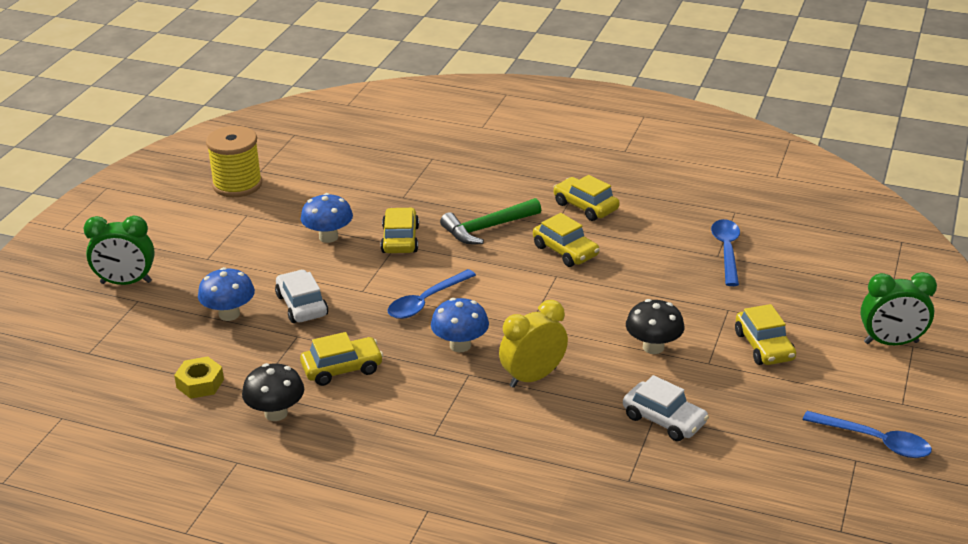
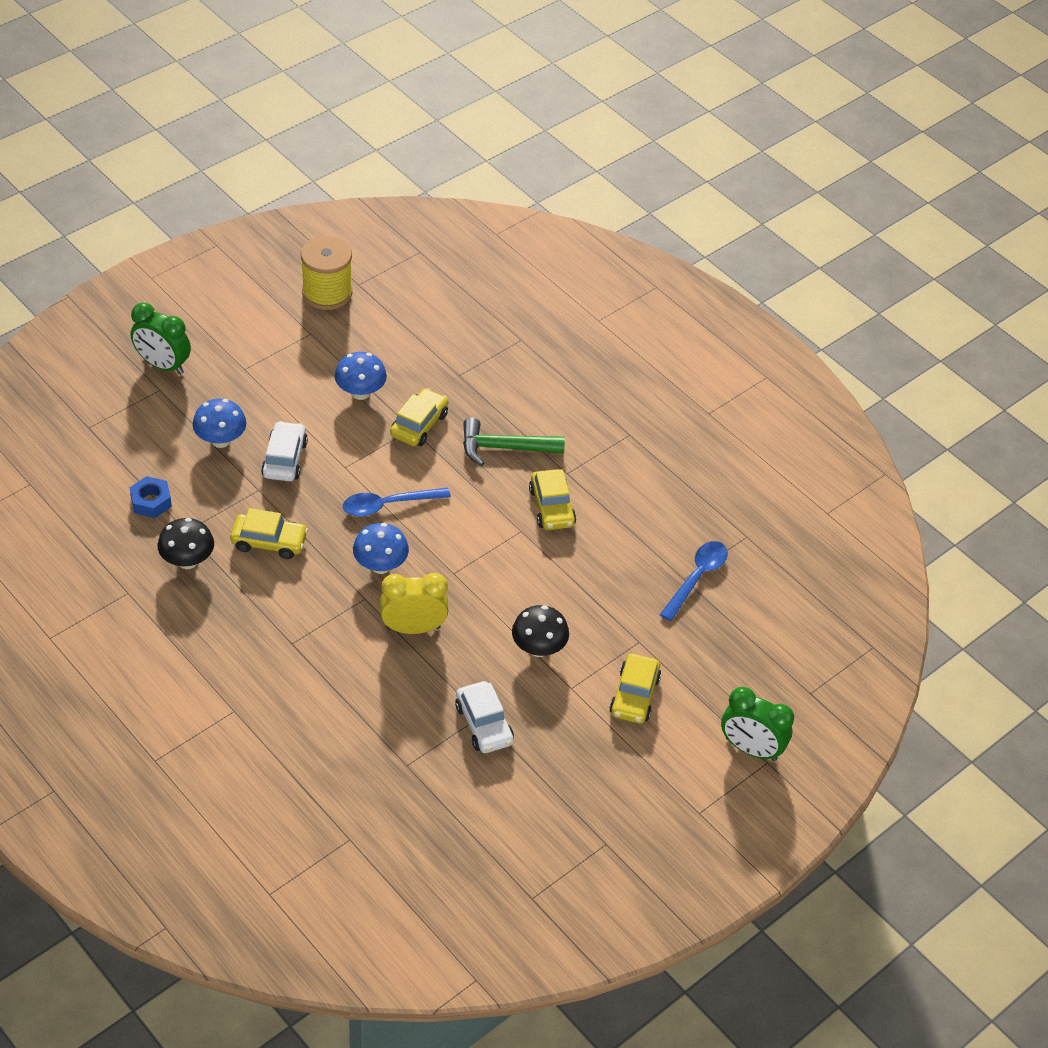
camera: 25 degrees right, 15 degrees up
yellow nut [174,357,224,399] -> blue nut [130,476,172,518]
yellow car [553,175,620,221] -> none
blue spoon [803,411,932,458] -> none

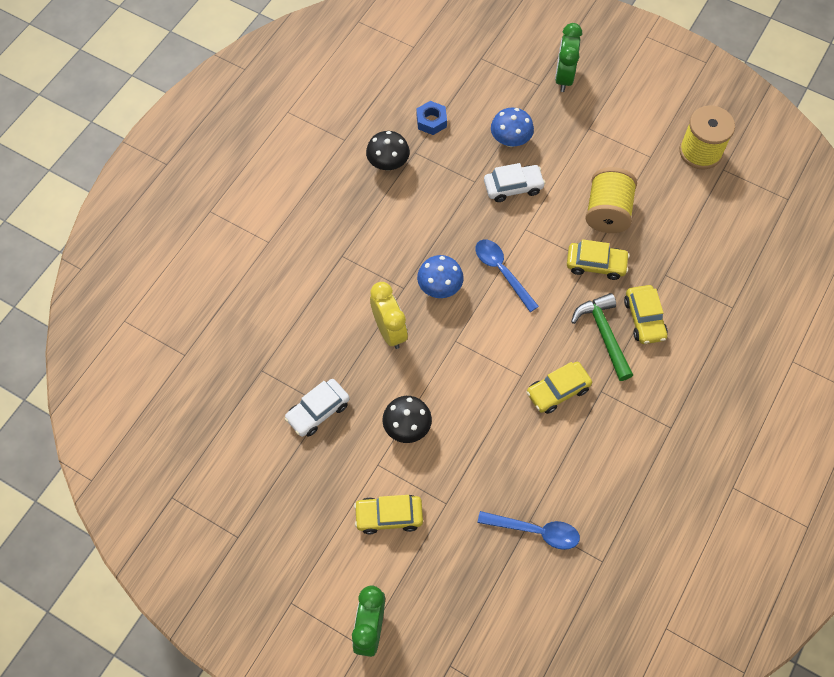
camera: 75 degrees right, 15 degrees up
yellow car [230,508,308,559] -> yellow car moved to [624,285,668,344]
blue mushroom [334,352,387,400] -> yellow spool [585,167,637,233]

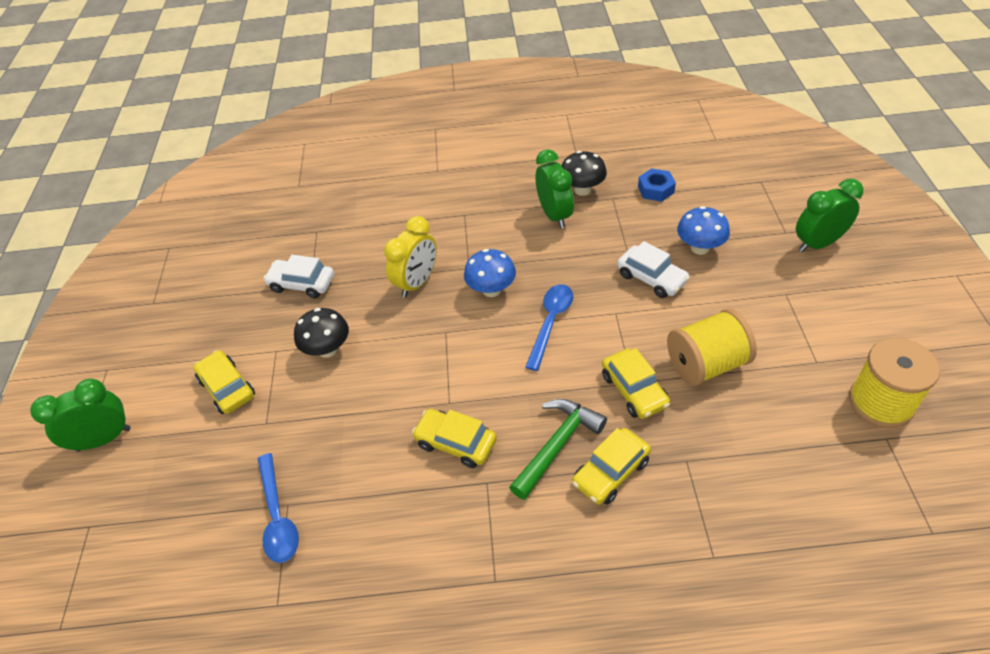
camera: 60 degrees right, 15 degrees down
none -> green clock [536,149,574,228]

